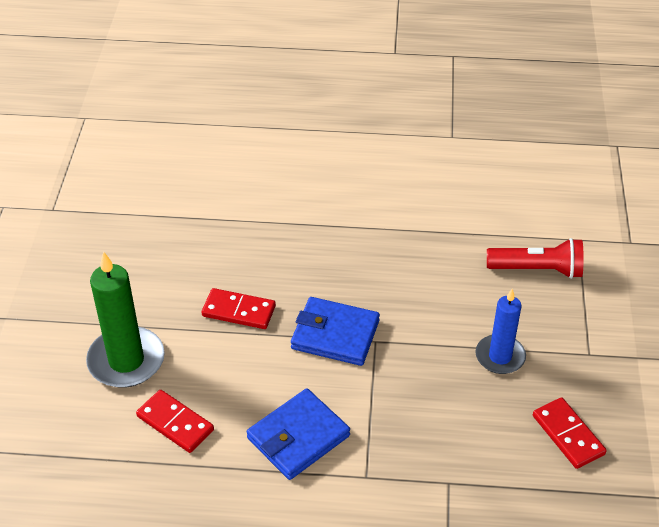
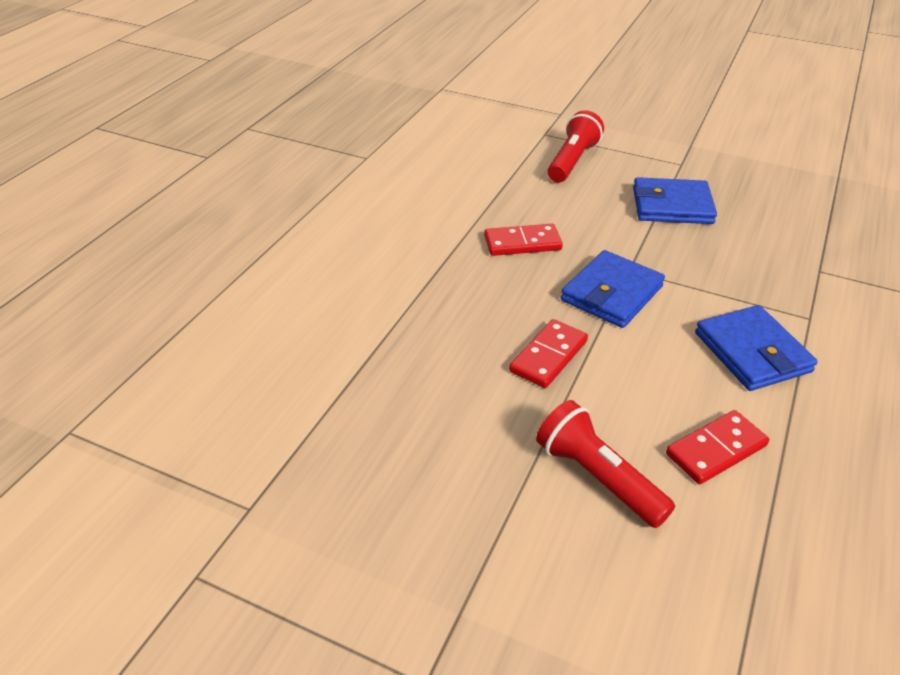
camera: 70 degrees left, 5 degrees down
green candle [86,251,165,388] -> red flashlight [536,400,675,528]
blue candle [476,289,526,374] -> blue wallet [633,177,717,224]
red domino [533,397,607,469] -> red domino moved to [484,224,563,256]

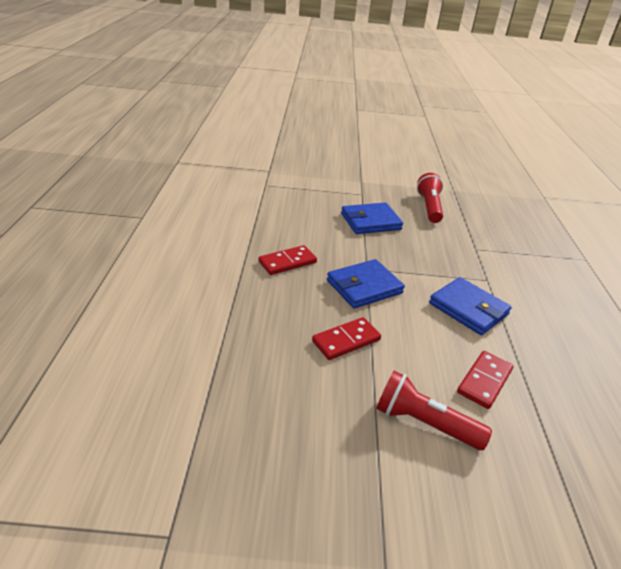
camera: 25 degrees left, 5 degrees down
red domino [509,319,588,388] -> red domino turned 45 degrees clockwise [312,317,381,360]
red flashlight [548,110,604,182] -> red flashlight moved to [417,173,443,223]
blue wallet [561,250,665,328] -> blue wallet turned 45 degrees clockwise [327,259,405,309]

